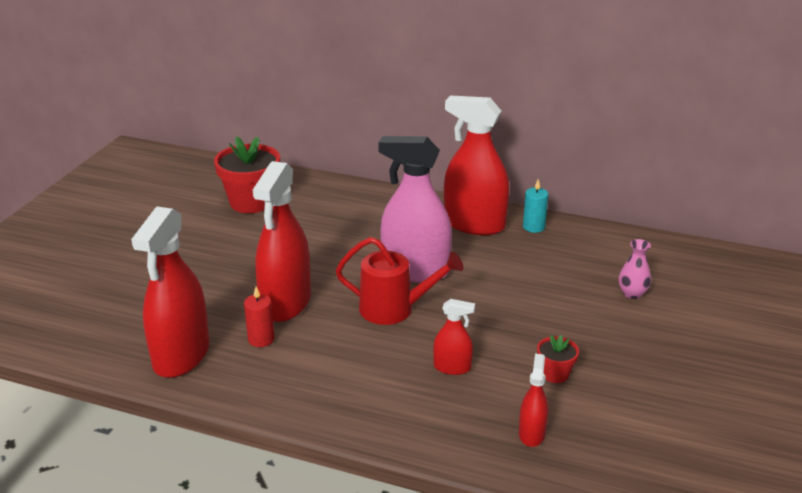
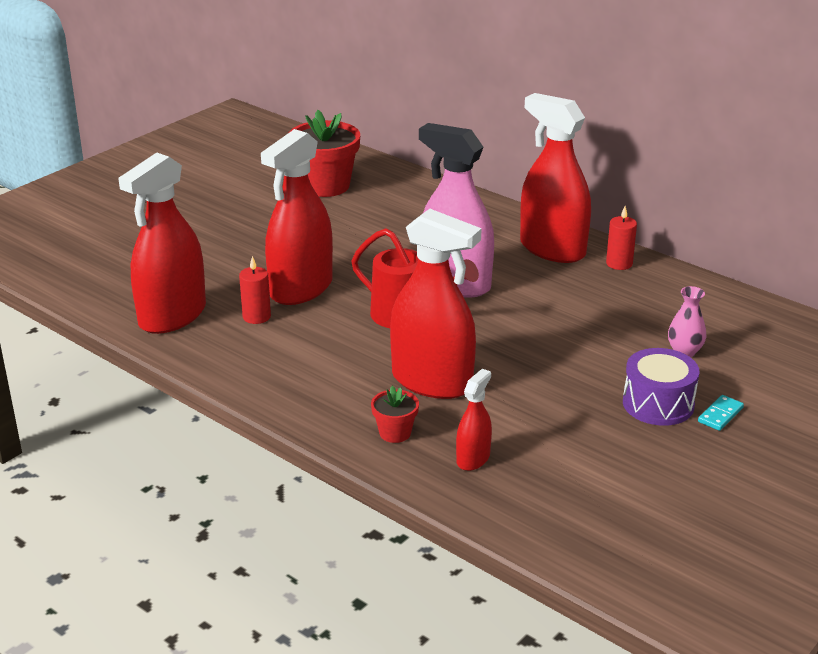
camera: 20 degrees right, 0 degrees up
red spray bottle [433,299,475,375] -> red spray bottle [390,209,481,399], size x2.08
turquoise candle [523,179,548,233] -> red candle [606,206,637,270]
red flower pot [537,335,579,383] -> red flower pot moved to [371,386,419,443]
none -> purple drum [623,348,699,426]
none -> turquoise domino [698,395,744,431]

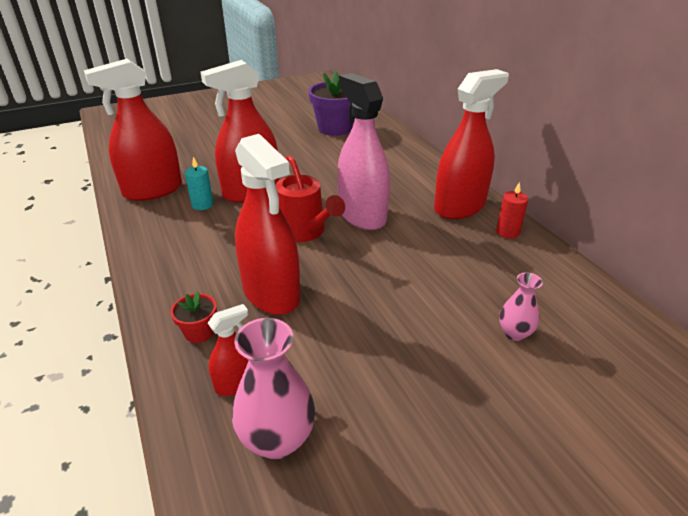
camera: 25 degrees right, 5 degrees up
red candle [239,256,271,324] -> turquoise candle [185,157,213,210]
red flower pot [289,110,360,197] -> purple flower pot [308,71,353,136]
red spray bottle [520,93,591,263] -> red spray bottle turned 75 degrees clockwise [434,69,509,219]
purple drum [623,348,699,426] -> none
turquoise domino [698,395,744,431] -> none
none -> pink vase [232,318,315,459]

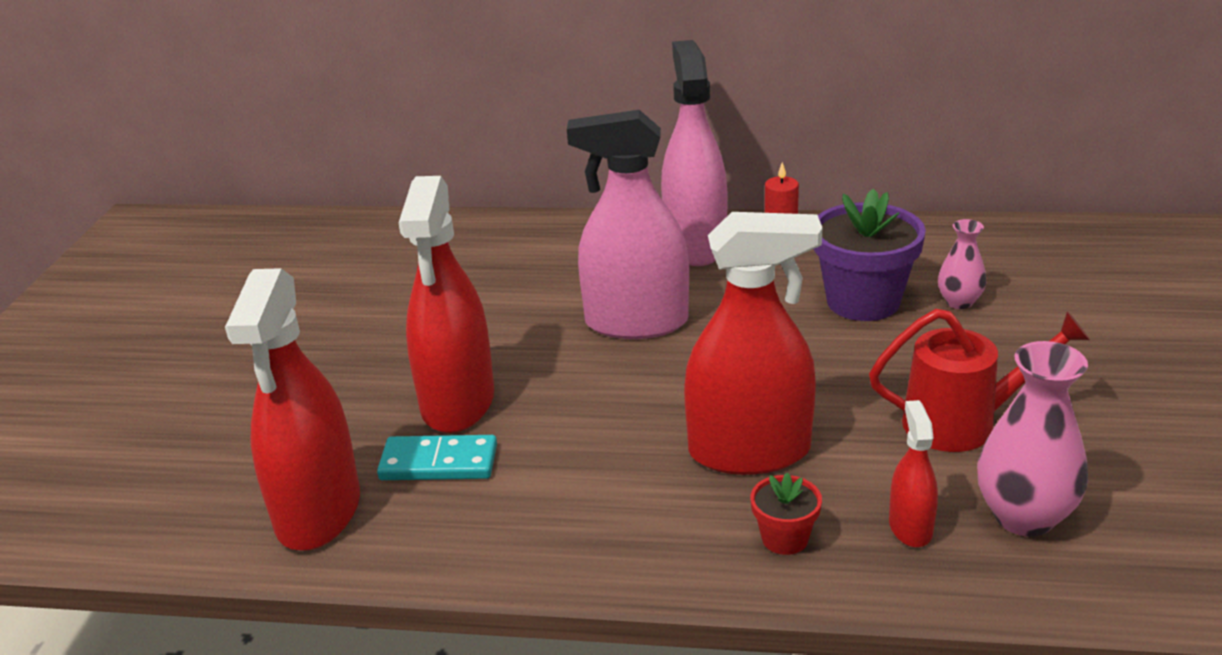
camera: 55 degrees left, 5 degrees down
turquoise candle [185,157,213,210] -> turquoise domino [377,435,497,480]
red watering can [275,155,345,242] -> red watering can moved to [869,309,1090,452]
purple flower pot [308,71,353,136] -> purple flower pot moved to [814,189,926,321]
red spray bottle [434,69,509,219] -> pink spray bottle [661,40,727,266]

